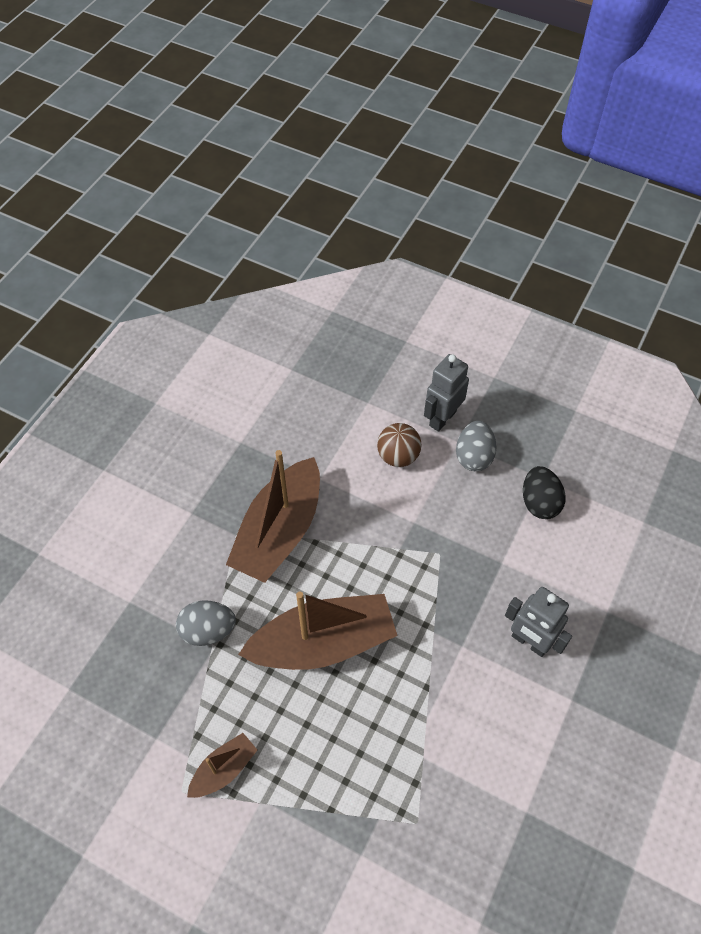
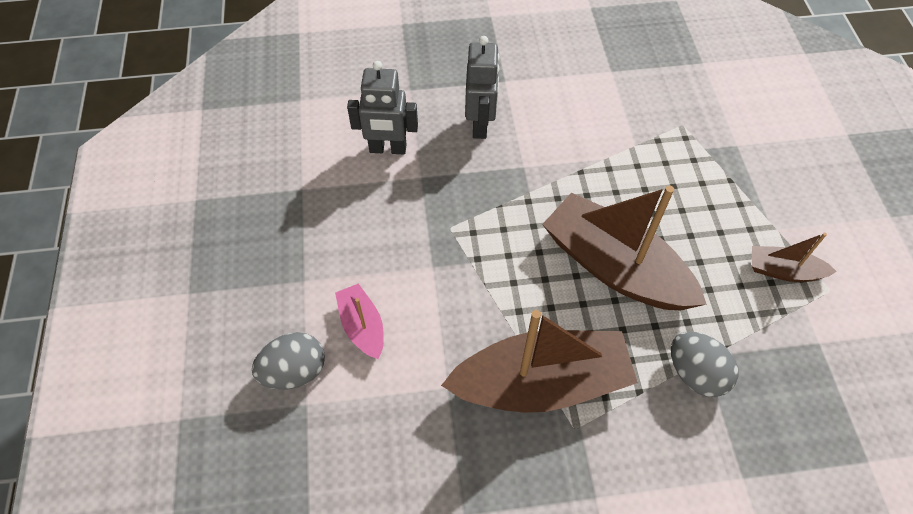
camera: 125 degrees left, 0 degrees up
brown ball [377,423,422,467] -> pink boat [335,283,384,359]
grey robot [424,354,469,432] -> grey robot moved to [347,61,418,154]
grey egg [456,421,497,471] -> grey egg moved to [252,332,325,389]
black egg [523,466,566,519] -> none

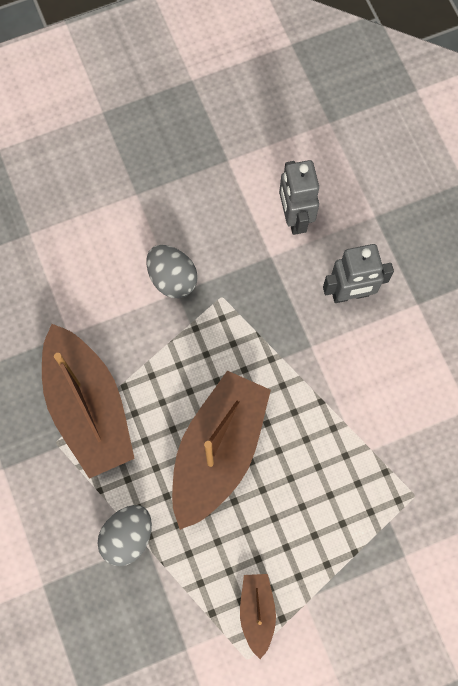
camera: 75 degrees right, 15 degrees up
grey egg [252,332,325,389] -> grey egg moved to [146,245,198,298]
pink boat [335,283,384,359] -> none

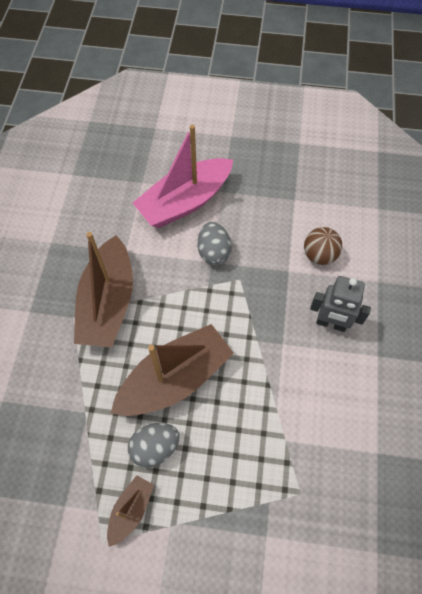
camera: 30 degrees right, 10 degrees down
grey egg [97,505,152,566] -> grey egg moved to [128,423,180,468]
grey robot [279,160,319,235] -> brown ball [304,227,342,265]
none -> pink boat [133,125,233,228]

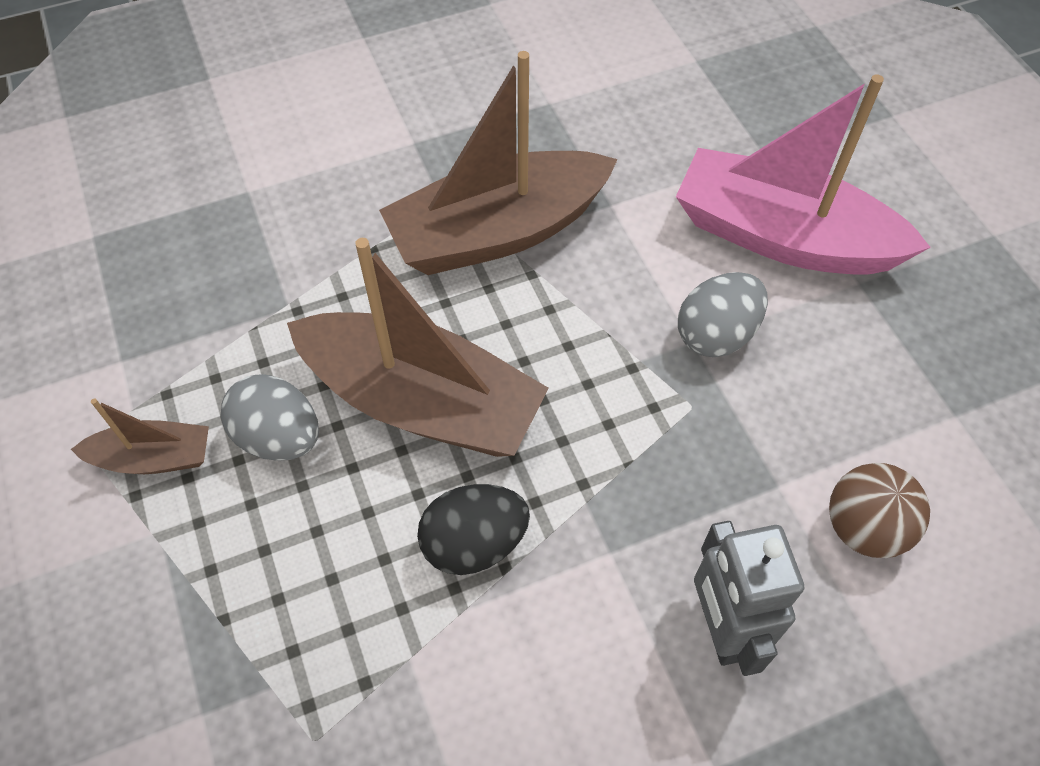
camera: 60 degrees right, 5 degrees down
none -> black egg [417,484,530,575]

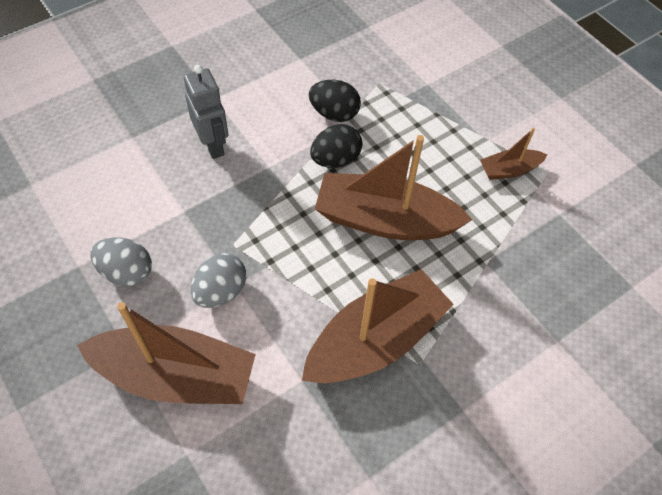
camera: 165 degrees right, 0 degrees up
grey egg [221,374,319,461] -> grey egg moved to [90,237,152,287]
pink boat [676,74,931,275] -> brown boat [77,302,256,404]
brown ball [829,463,930,558] -> none
none -> black egg [309,80,361,122]

